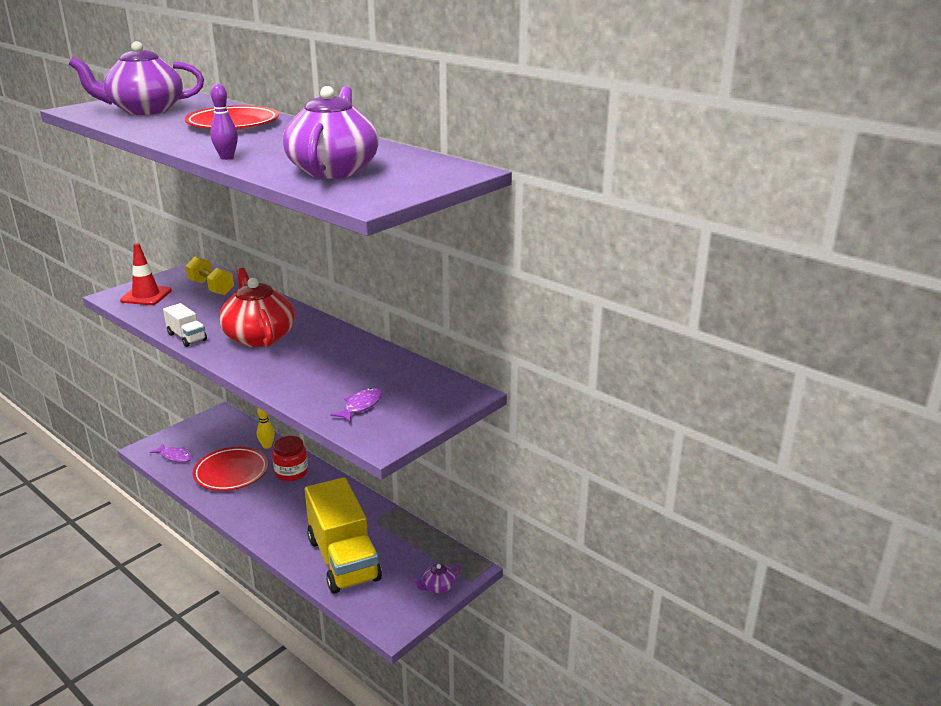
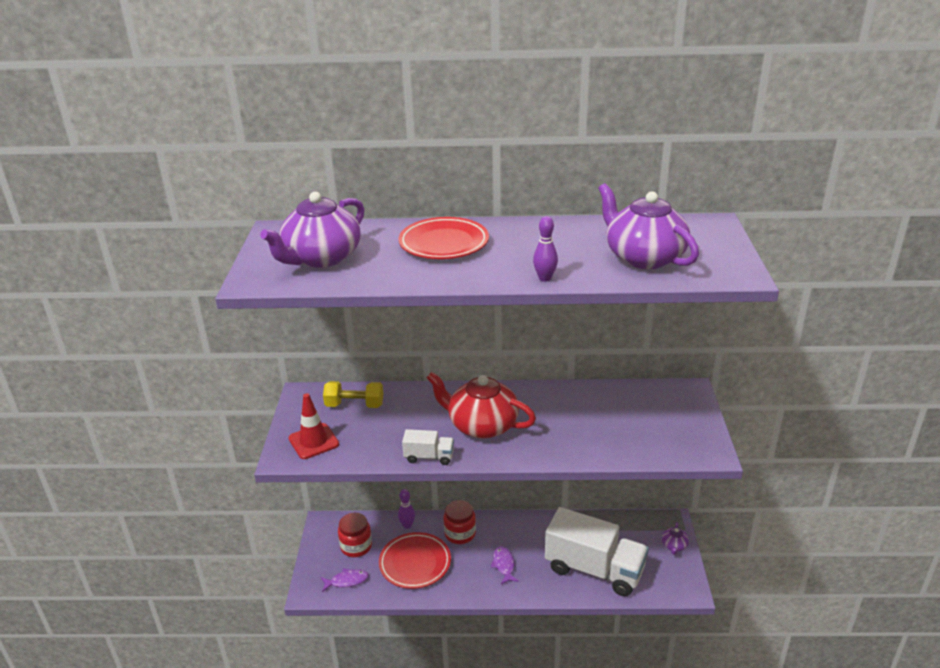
camera: 40 degrees left, 5 degrees up
yellow bowling pin [257,408,275,449] -> purple bowling pin [398,489,415,529]
yellow truck [305,477,382,594] -> white truck [545,507,649,596]
purple fish [331,388,382,422] -> purple fish moved to [490,547,519,584]
none -> red jar [338,513,372,557]

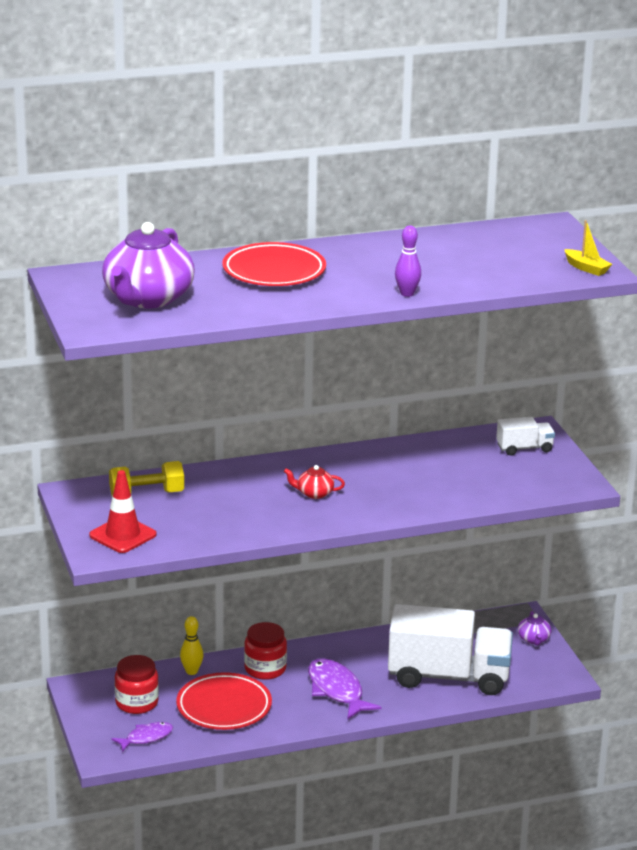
camera: 20 degrees left, 5 degrees down
purple bowling pin [398,489,415,529] -> yellow bowling pin [180,616,203,675]
white truck [402,429,454,465] -> white truck moved to [496,417,555,456]
red teapot [427,372,536,438] -> red teapot [284,465,345,499], size x0.43
purple fish [490,547,519,584] -> purple fish [308,658,381,720], size x1.65
purple teapot [598,183,699,269] -> none
none -> yellow boat [564,220,612,276]

